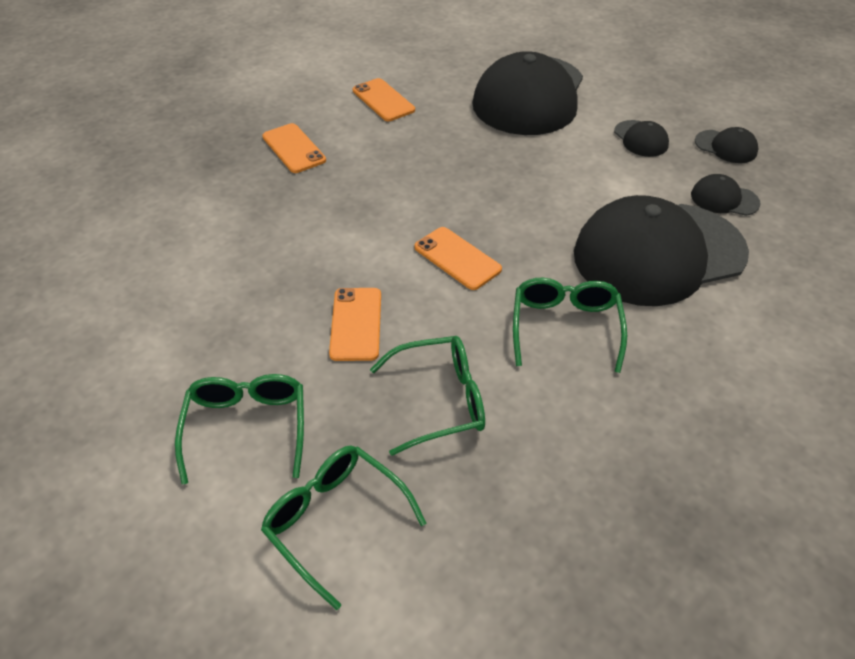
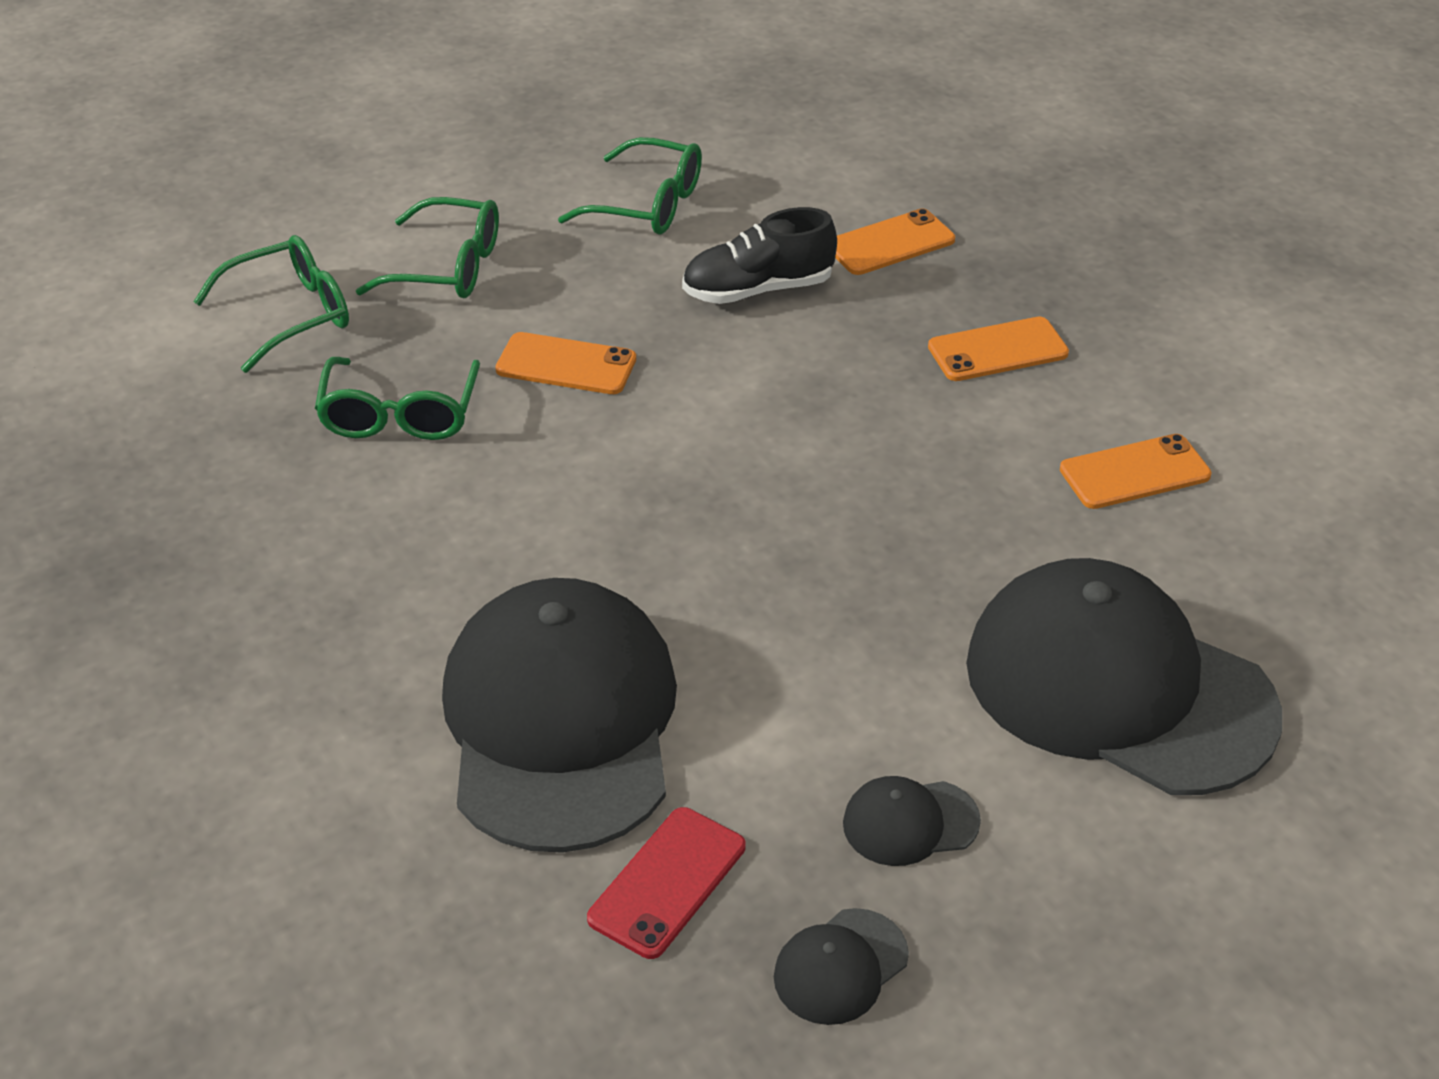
camera: 105 degrees right, 5 degrees down
orange phone [414,227,502,290] -> orange phone moved to [835,208,955,275]
green glasses [513,278,627,373] -> green glasses moved to [558,137,702,235]
black cap [691,174,760,216] -> red phone [587,807,745,959]
none -> black shoe [682,207,837,304]

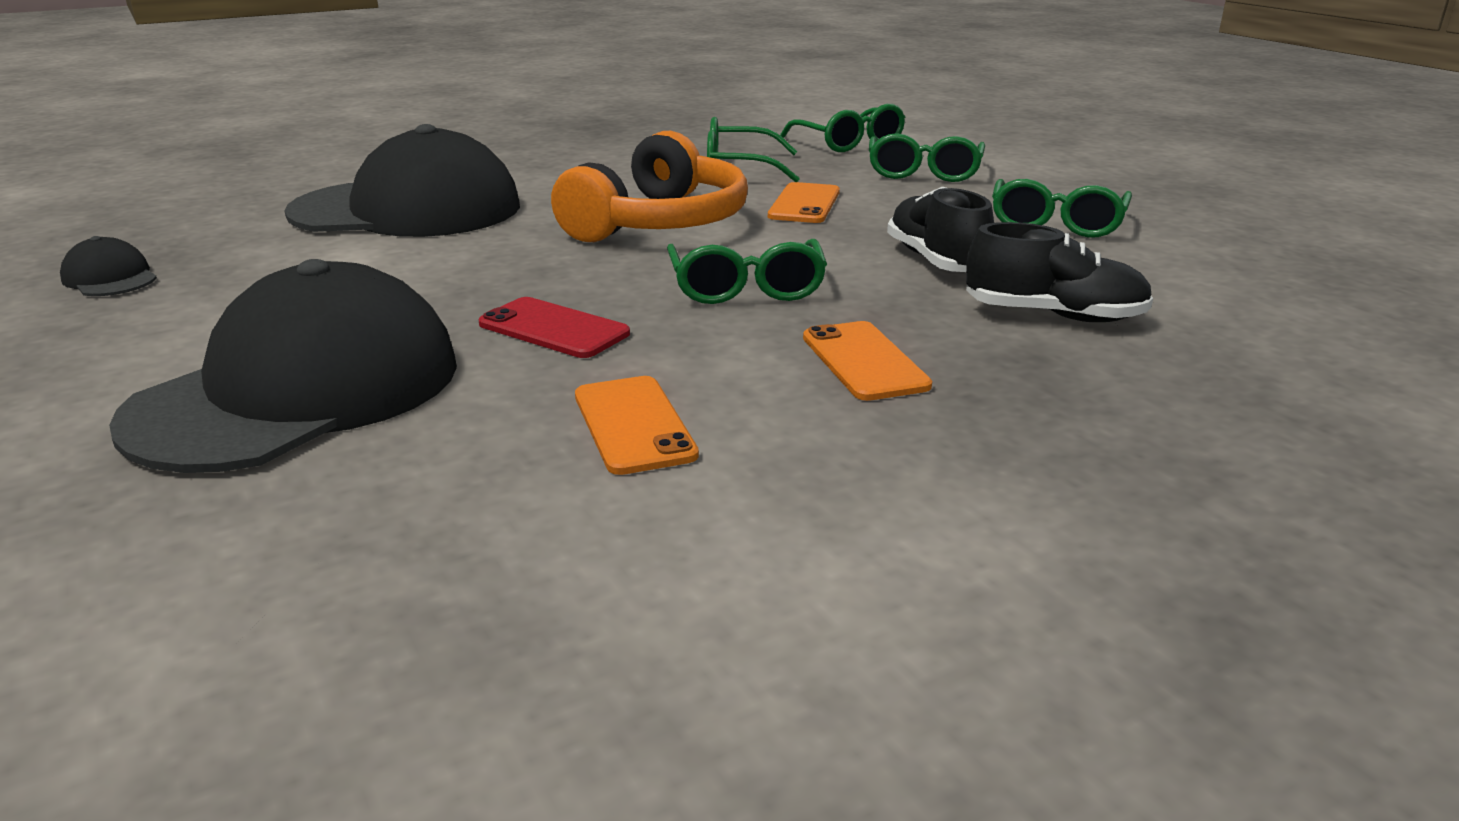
camera: 90 degrees right, 15 degrees down
red phone [587,807,745,959] -> red phone moved to [479,297,630,358]
orange phone [835,208,955,275] -> black shoe [966,222,1153,322]
black cap [843,776,981,866] -> none
none -> orange headphones [551,131,748,242]
none -> green glasses [667,239,827,304]

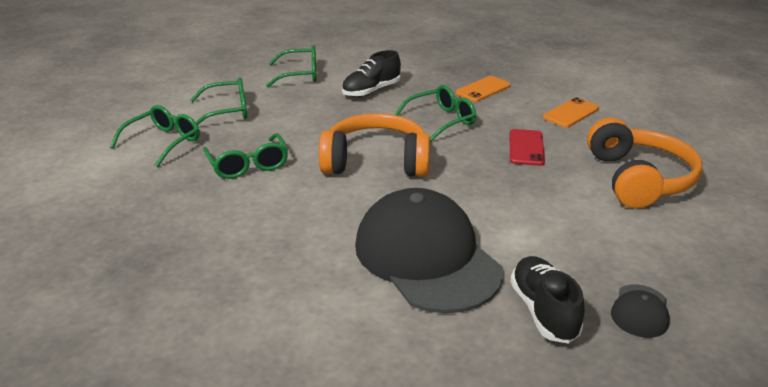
camera: 115 degrees left, 5 degrees up
black cap [109,259,457,473] -> orange headphones [587,117,702,209]
orange phone [768,182,840,223] -> none
black shoe [966,222,1153,322] -> black shoe moved to [510,256,585,343]

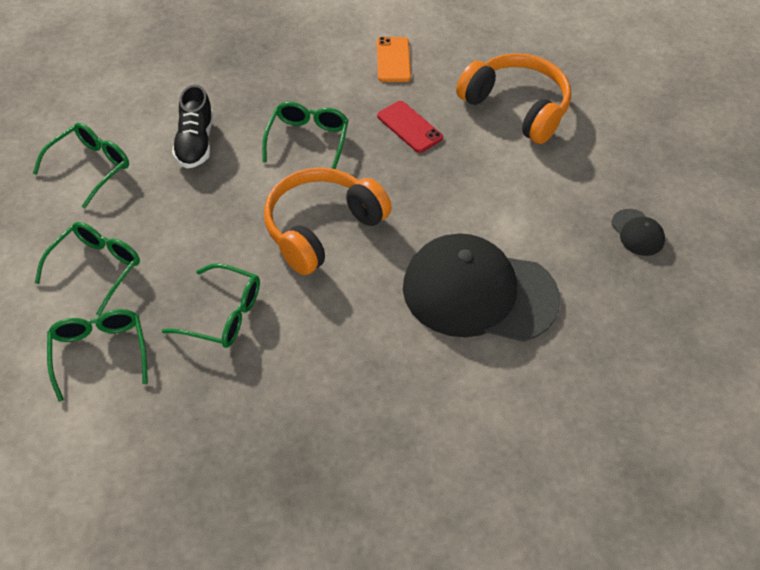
camera: 50 degrees left, 20 degrees up
orange phone [455,76,511,102] -> none
black shoe [510,256,585,343] -> none

